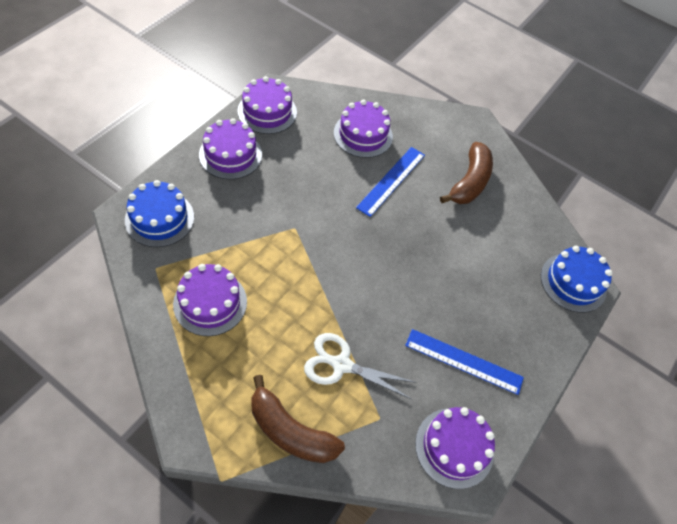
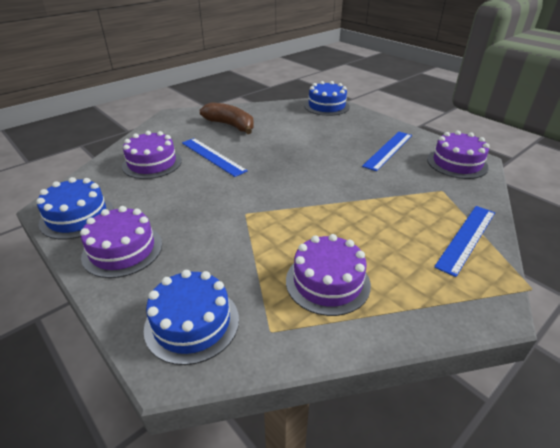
camera: 70 degrees left, 20 degrees down
purple cake [237,76,297,134] -> blue cake [36,177,114,240]
brown banana [251,375,345,463] -> blue ruler [434,206,495,277]
white scissors [304,333,416,399] -> none

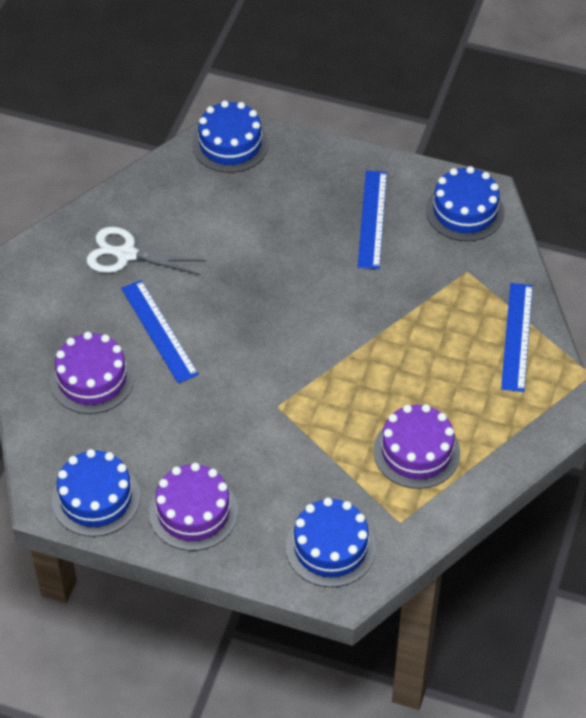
camera: 30 degrees left, 15 degrees up
blue ruler [182,138,248,177] -> blue ruler turned 45 degrees clockwise [121,280,199,383]
brown banana [200,102,254,134] -> white scissors [86,226,207,275]
purple cake [427,130,490,179] -> blue cake [426,166,504,241]

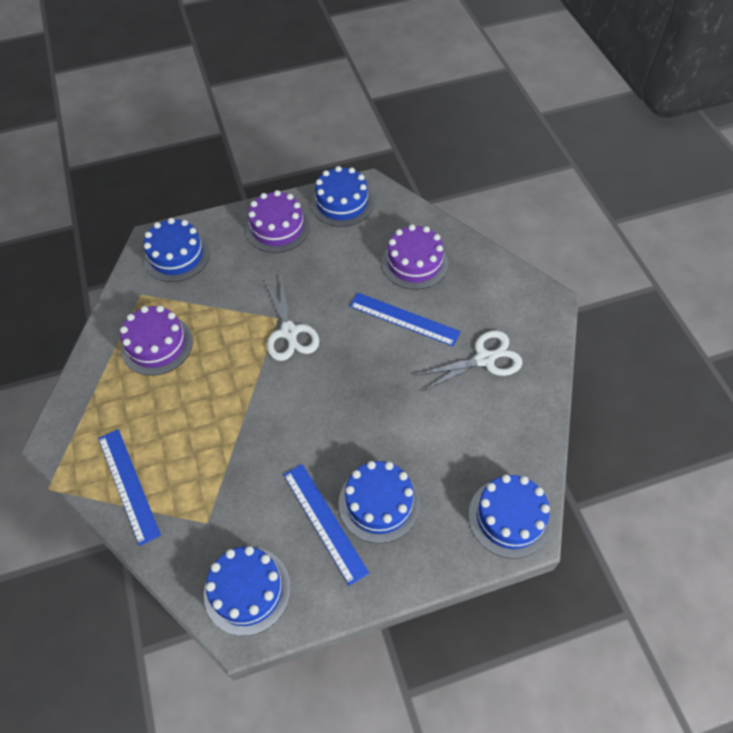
camera: 145 degrees right, 5 degrees up
none -> white scissors [264,279,319,361]
none -> blue cake [339,461,420,543]

